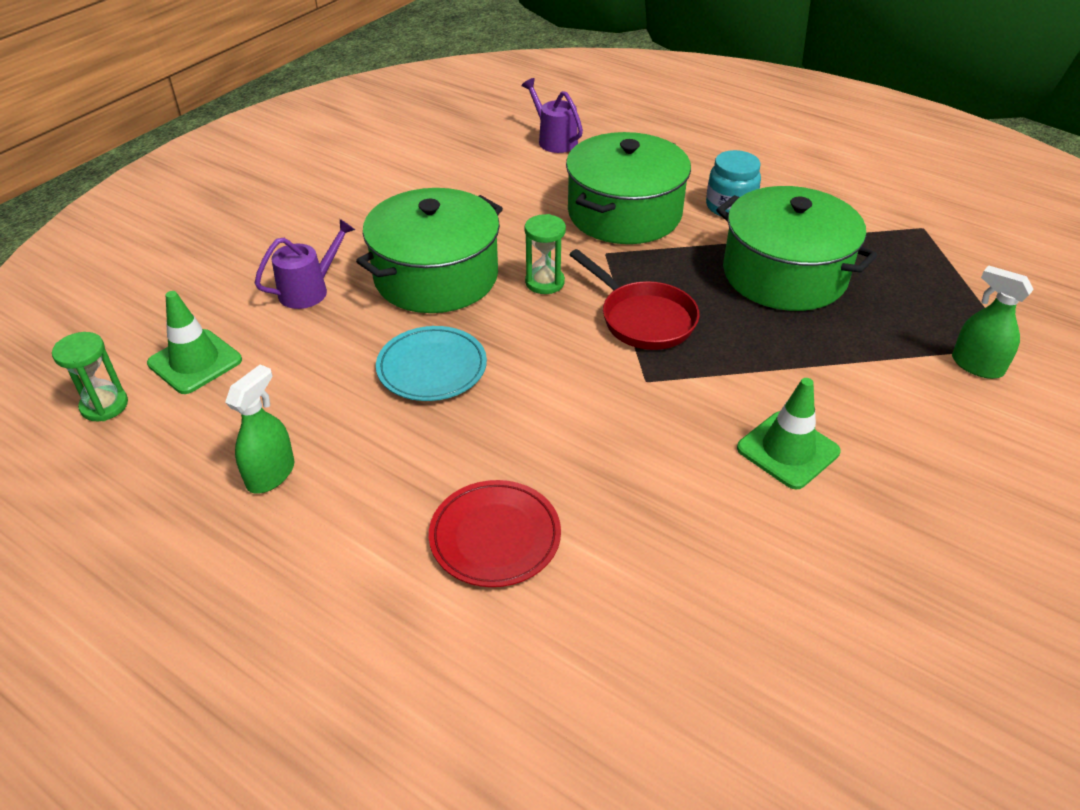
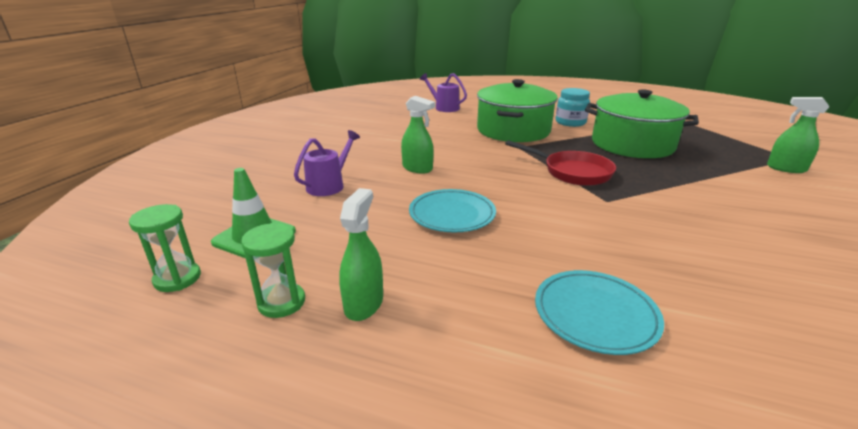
camera: 15 degrees left, 15 degrees down
green pot [356,188,503,313] -> green spray bottle [401,96,435,174]
red plate [429,480,561,587] -> turquoise plate [535,270,664,355]
green hourglass [525,214,566,294] -> green hourglass moved to [241,223,305,318]
green traffic cone [737,378,841,489] -> none

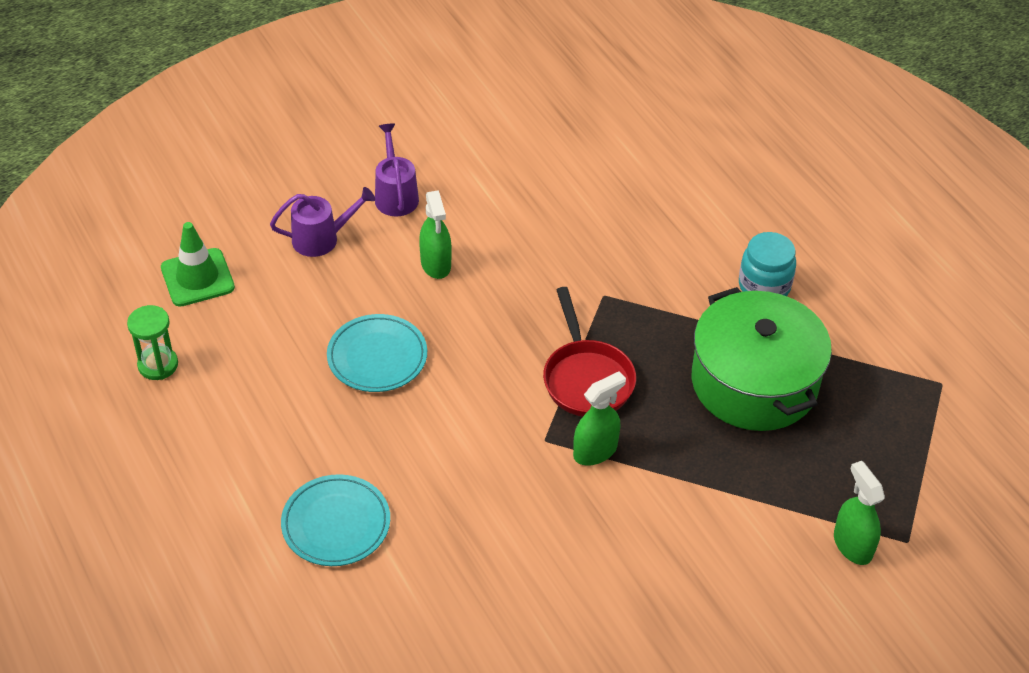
camera: 40 degrees right, 20 degrees up
green hourglass [129,204,201,292] -> none
green spray bottle [339,188,383,321] -> green spray bottle moved to [573,371,626,466]
purple watering can [420,73,467,112] -> purple watering can moved to [375,124,419,216]
green pot [477,79,558,142] -> none

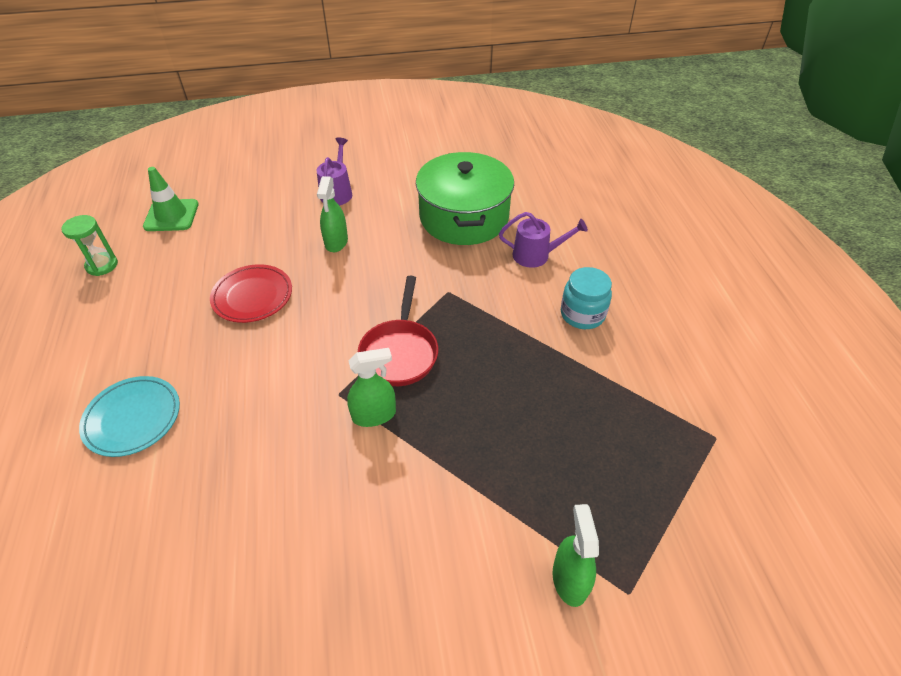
camera: 20 degrees right, 0 degrees up
purple watering can [270,187,375,257] -> purple watering can moved to [499,212,588,268]
turquoise plate [327,314,427,392] -> red plate [210,264,292,323]
green pot [692,287,832,431] -> green pot moved to [416,152,514,245]

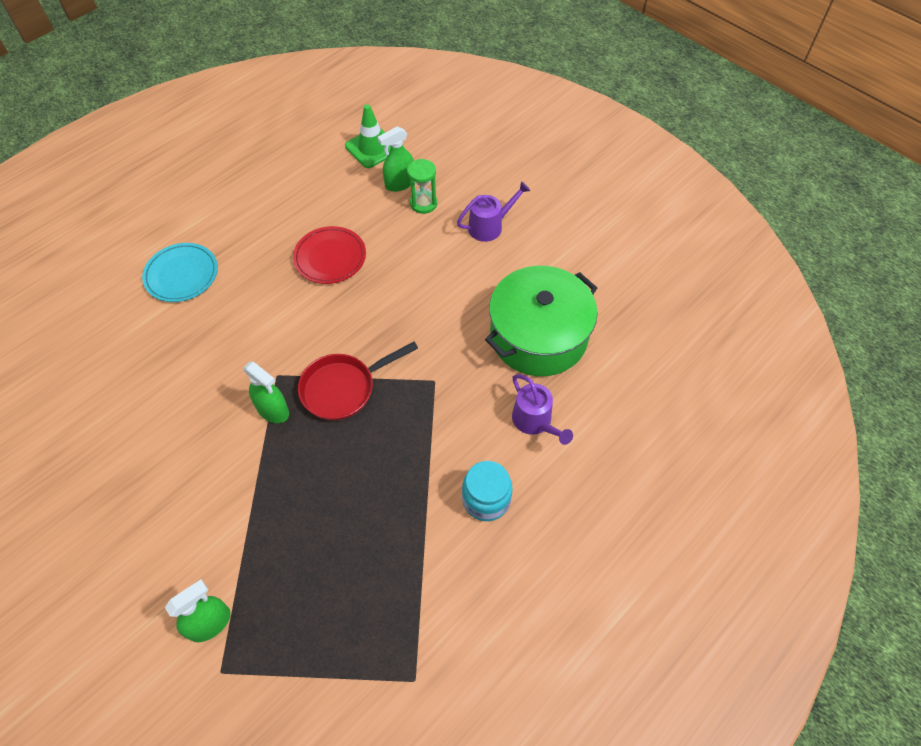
camera: 55 degrees right, 10 degrees up
green hourglass [61,215,118,276] -> green hourglass moved to [407,159,437,214]
green spray bottle [317,176,348,252] -> green spray bottle moved to [378,126,414,192]

